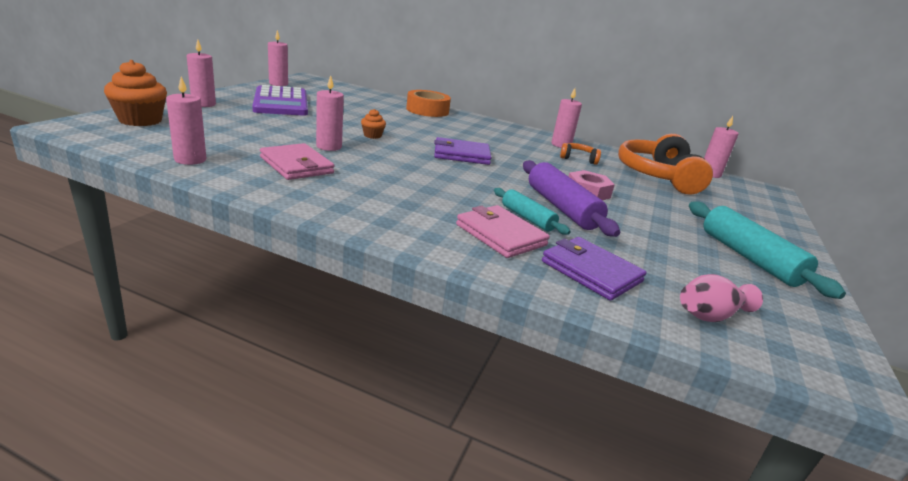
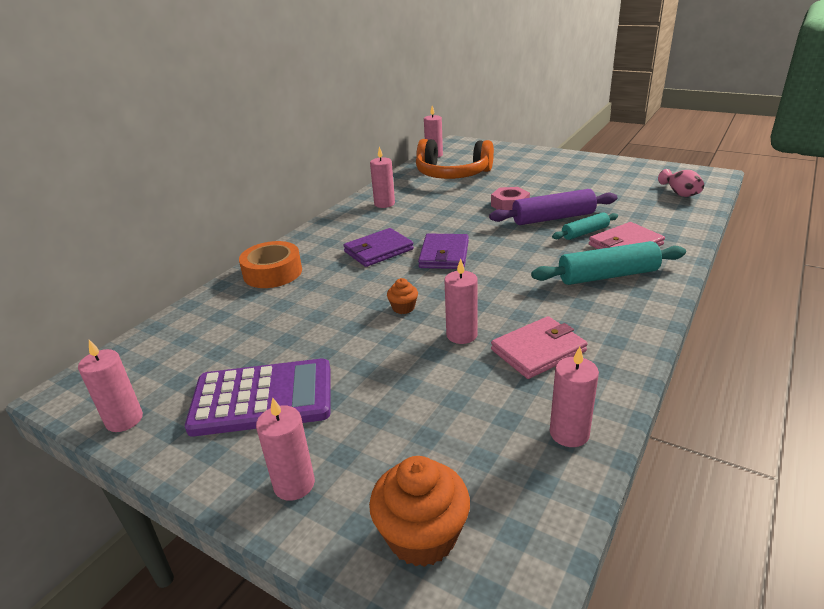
camera: 75 degrees left, 5 degrees up
purple wallet [542,237,647,301] -> purple wallet moved to [343,228,414,267]
orange headphones [560,143,601,165] -> none
turquoise rolling pin [689,201,846,299] -> turquoise rolling pin moved to [531,241,686,285]

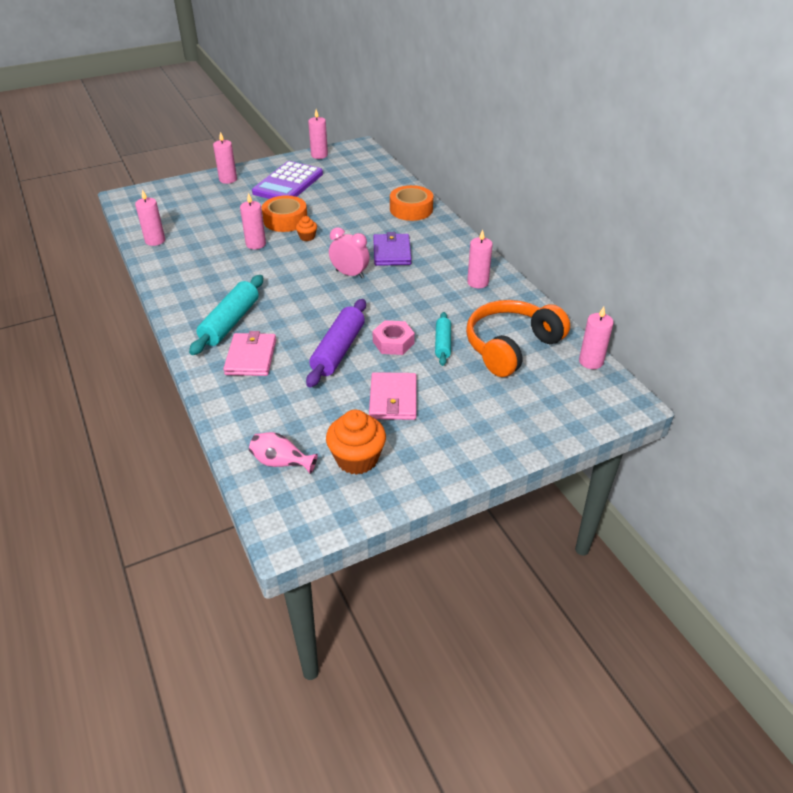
camera: 120 degrees right, 10 degrees up
orange cupcake [369,456,470,567] -> orange cupcake moved to [326,410,386,475]
purple wallet [418,234,469,269] -> pink clock [329,227,370,278]
pink wallet [491,316,588,379] -> pink wallet moved to [369,372,417,420]
turquoise rolling pin [552,212,618,240] -> turquoise rolling pin moved to [435,312,451,366]
none -> orange tape [262,196,307,232]

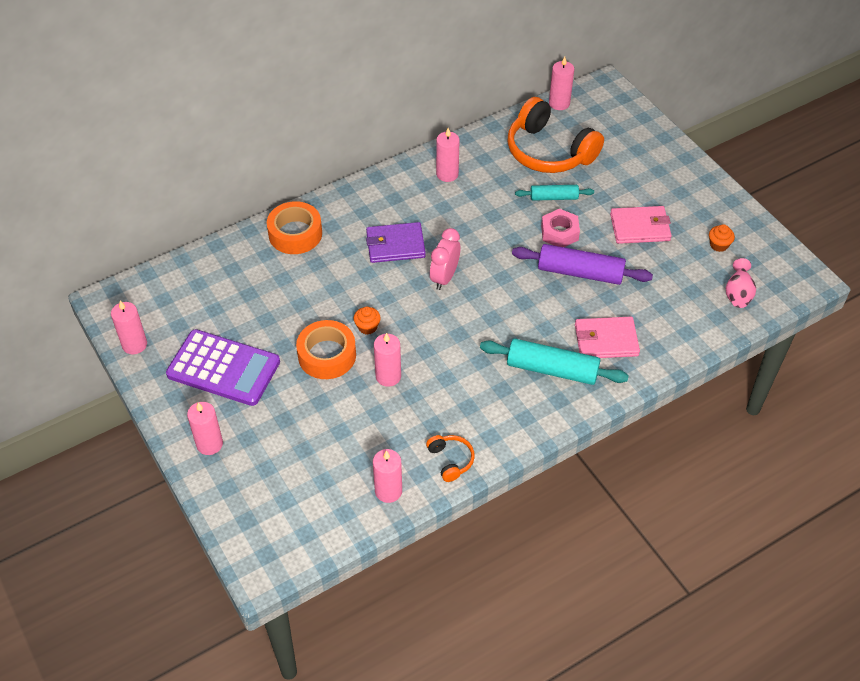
camera: 95 degrees left, 10 degrees up
orange cupcake [326,410,386,475] -> orange cupcake [709,224,735,252], size x0.51
none -> orange headphones [426,435,475,482]

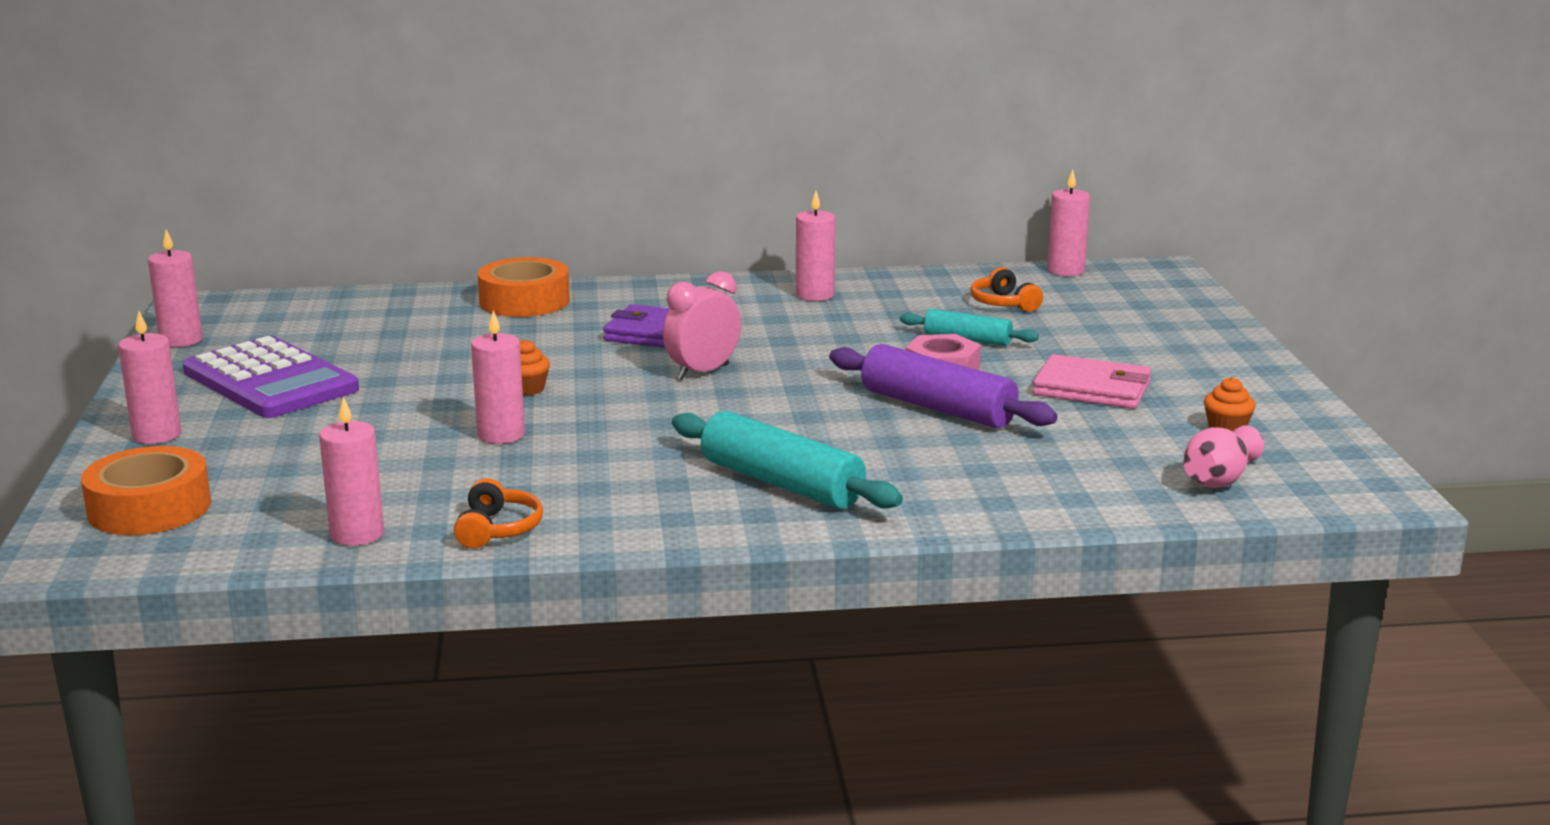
camera: 25 degrees right, 30 degrees down
orange tape [296,320,356,379] -> orange tape moved to [81,446,211,535]
orange headphones [508,97,604,173] -> orange headphones [970,267,1043,312], size x0.44
pink wallet [575,317,640,358] -> none

